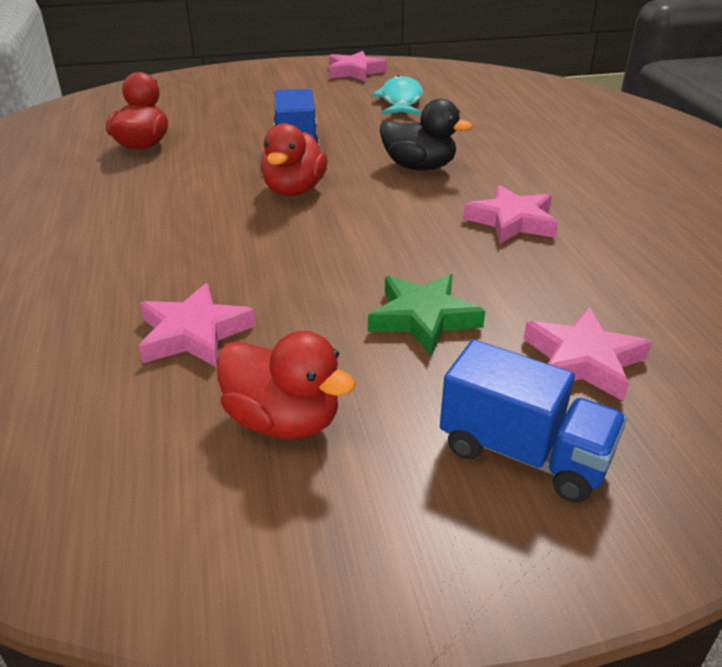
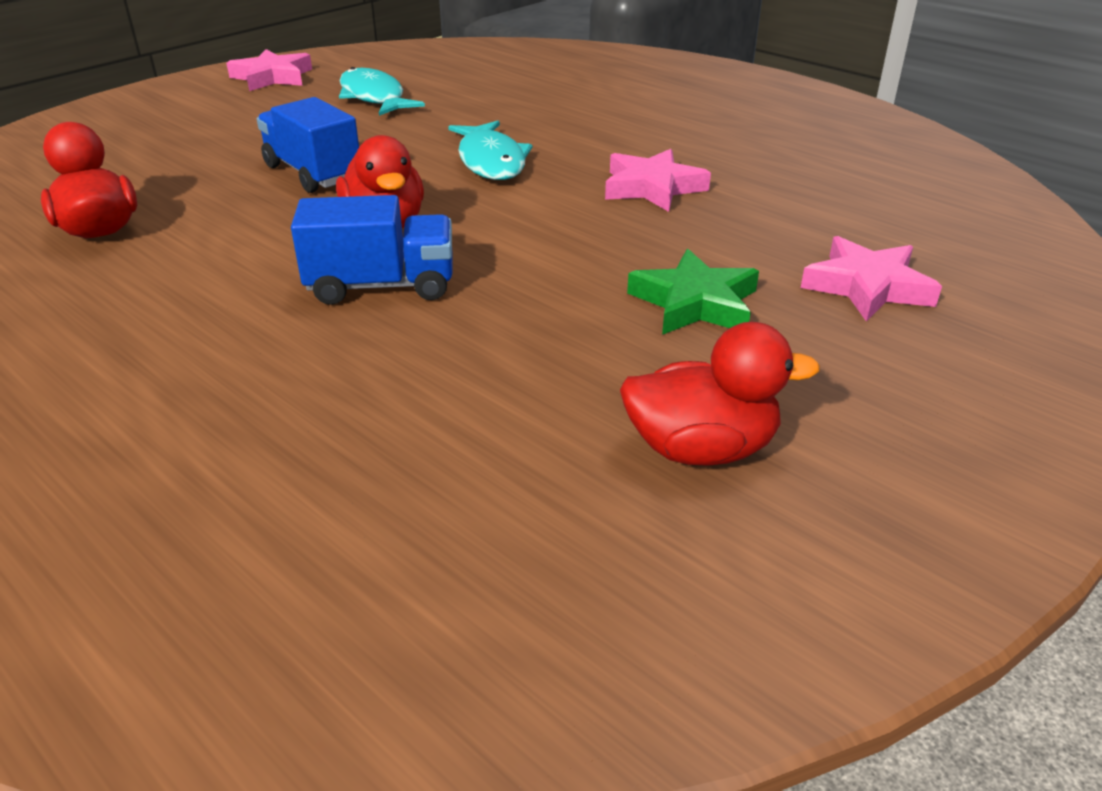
camera: 35 degrees left, 0 degrees up
pink star [139,283,256,367] -> none
black duck [380,99,473,170] -> turquoise fish [448,121,532,180]
blue truck [440,340,627,503] -> blue truck moved to [291,195,453,305]

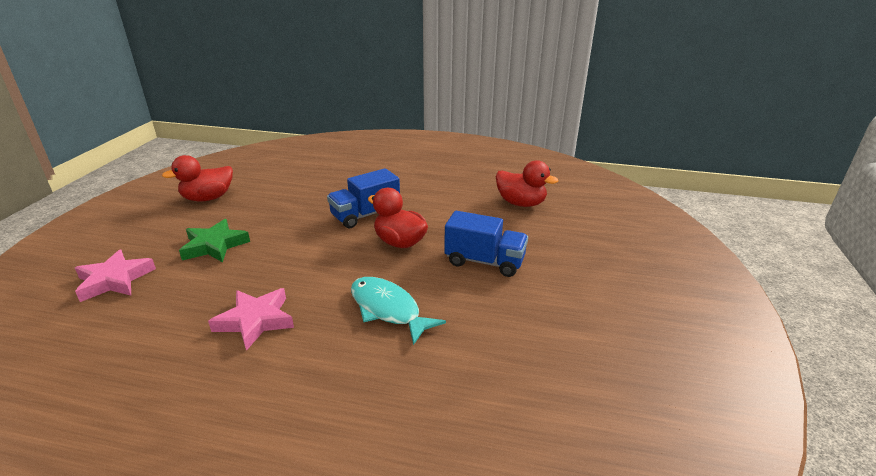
camera: 150 degrees right, 5 degrees down
pink star [226,49,312,91] -> none
turquoise fish [339,67,425,116] -> none

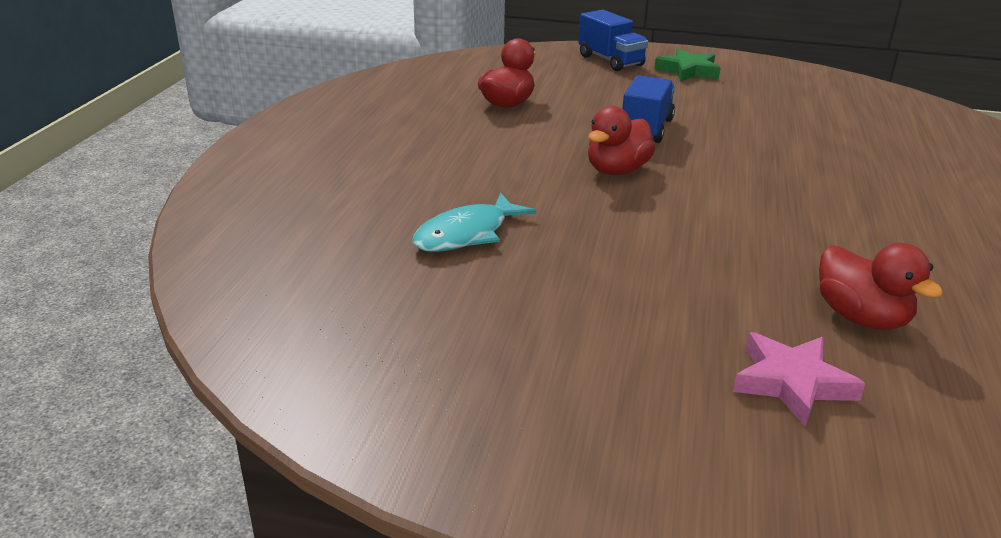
camera: 90 degrees left, 0 degrees up
red duck [162,155,233,202] -> red duck moved to [819,243,943,330]
green star [179,219,250,262] -> green star moved to [654,48,720,82]
pink star [208,288,294,351] -> none
blue truck [327,168,400,228] -> blue truck moved to [579,10,648,71]
turquoise fish [351,277,446,345] -> turquoise fish moved to [412,193,536,252]

